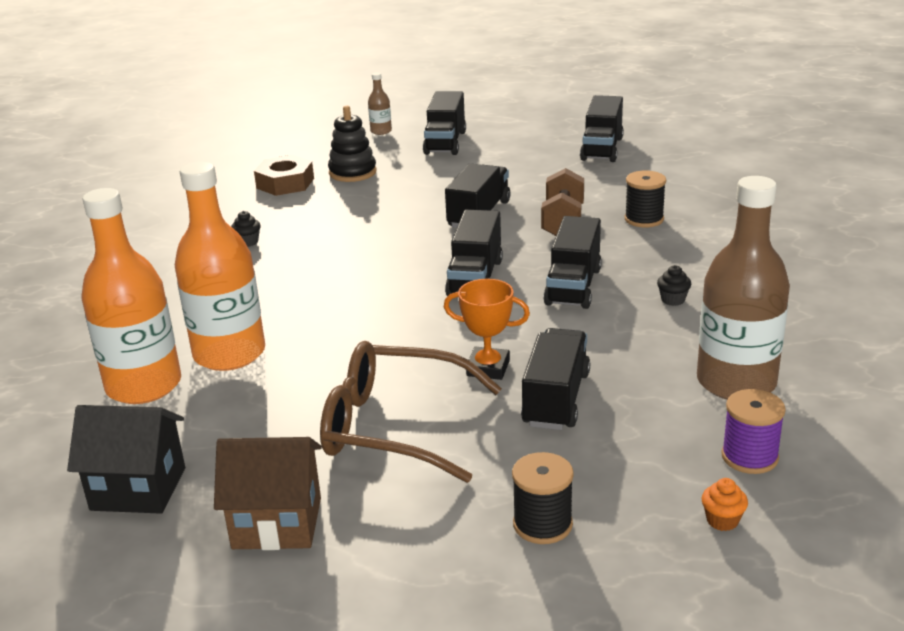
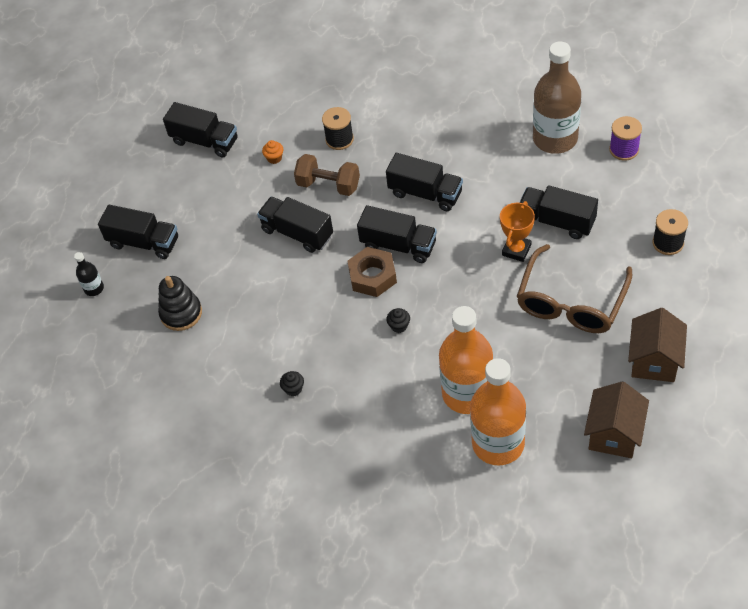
camera: 75 degrees left, 25 degrees up
black house [67,405,185,514] -> brown house [584,381,649,458]
brown nut [254,155,314,196] -> brown nut moved to [347,247,397,297]
brown bottle [368,72,392,135] -> black bottle [74,252,104,296]
black cupcake [657,265,691,306] -> black cupcake moved to [386,308,410,333]
orange cupcake [702,478,748,531] -> orange cupcake moved to [262,140,283,164]

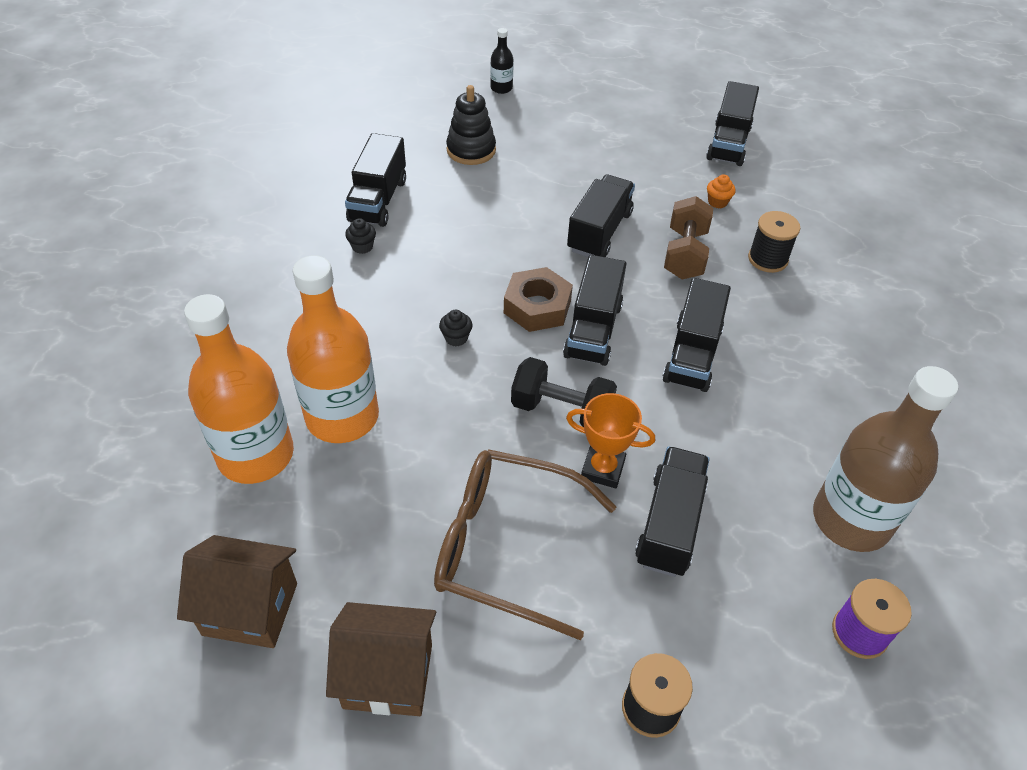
camera: 75 degrees right, 5 degrees down
black truck [98,205,178,259] -> black truck moved to [345,133,406,227]
none -> black dumbbell [511,357,617,427]

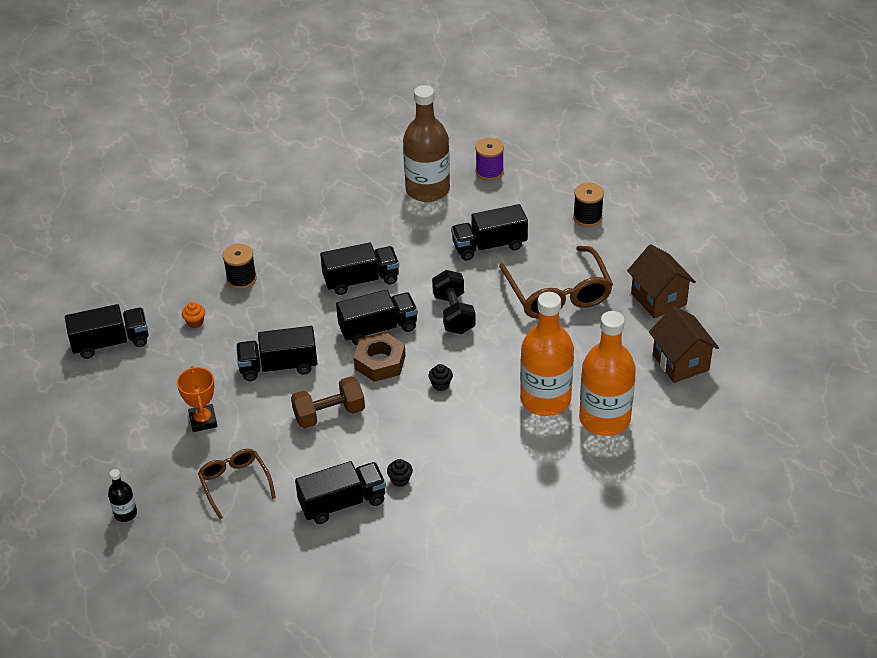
camera: 120 degrees left, 5 degrees down
black stacking toy [446,85,496,165] -> brown glasses [198,449,276,520]
orange trophy [566,393,655,488] -> orange trophy moved to [177,366,217,432]
brown dumbbell [664,196,713,280] -> brown dumbbell moved to [291,376,365,428]

